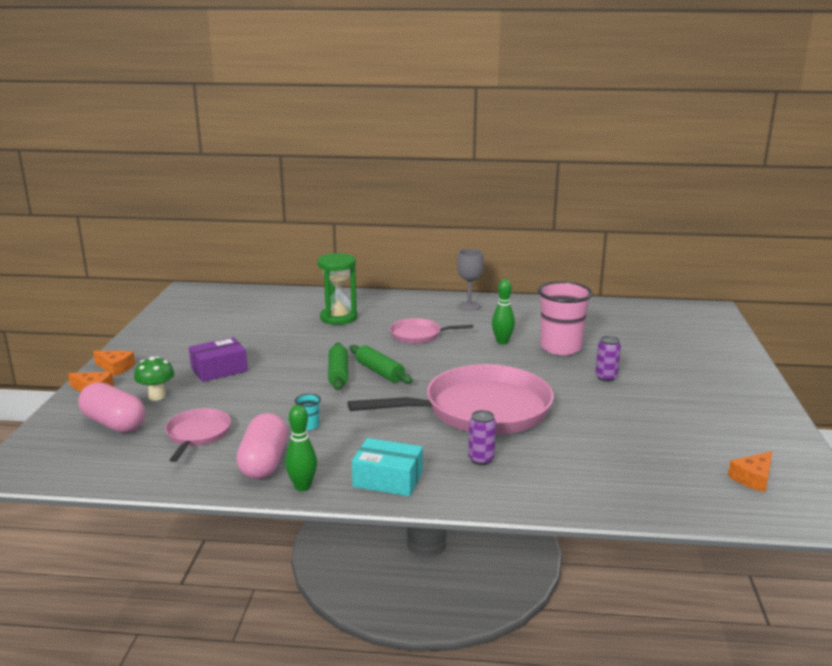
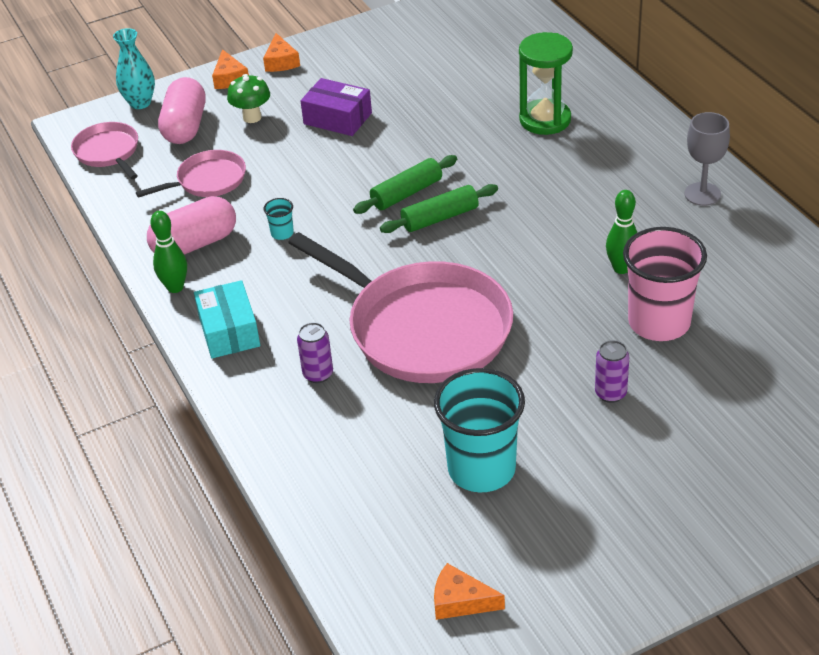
camera: 60 degrees right, 20 degrees up
green rolling pin [349,345,413,384] -> green rolling pin turned 45 degrees clockwise [380,184,498,233]
pink pan [390,318,473,344] -> pink pan moved to [71,122,138,179]
none -> turquoise vase [113,28,155,109]
none -> turquoise cup [434,368,525,492]

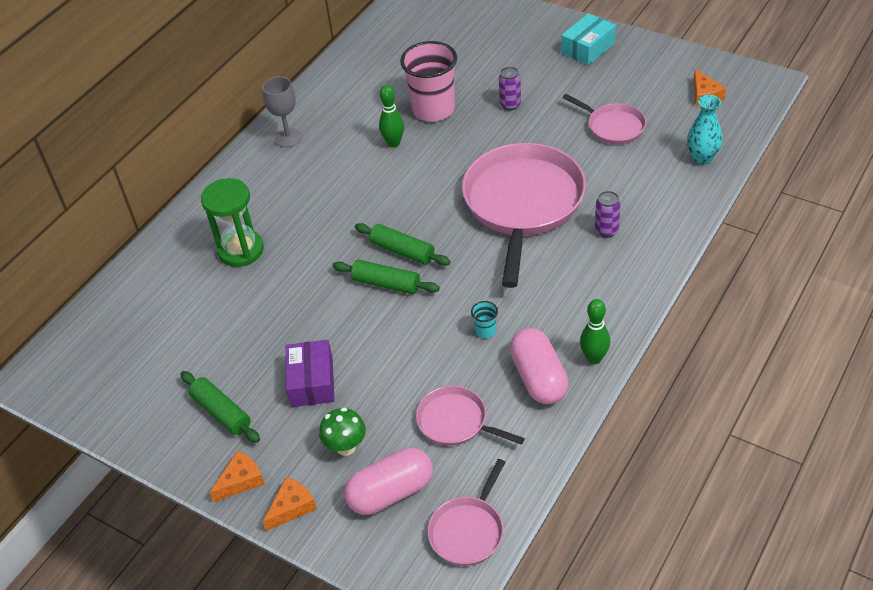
camera: 120 degrees left, 5 degrees up
turquoise vase [113,28,155,109] -> turquoise vase moved to [687,95,723,165]
pink capsule [147,196,236,255] -> pink capsule turned 45 degrees clockwise [510,328,569,404]
turquoise box [194,280,260,358] -> turquoise box moved to [561,13,616,66]
turquoise cup [434,368,525,492] -> pink pan [563,94,646,144]
none -> green rolling pin [181,371,260,443]

